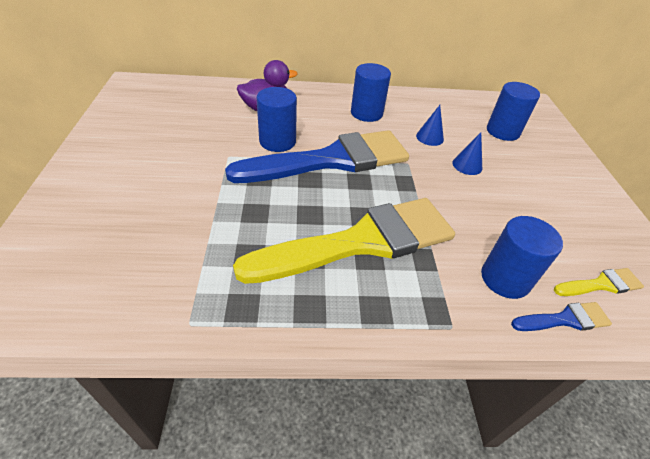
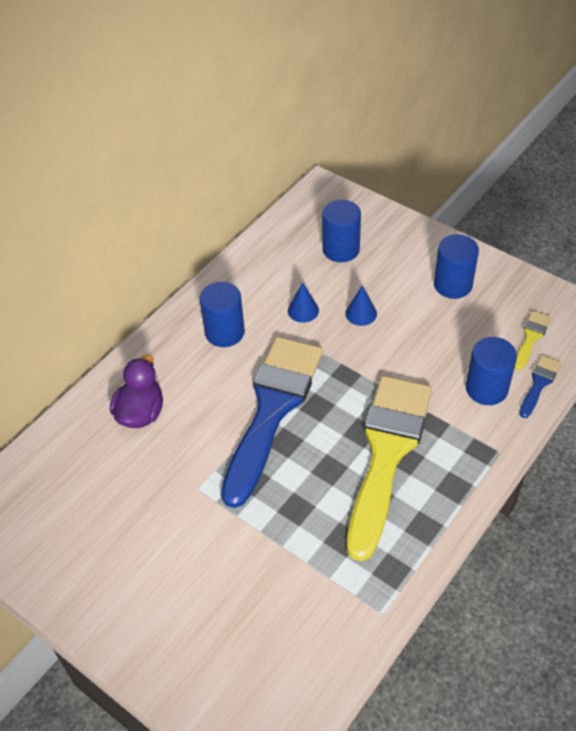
camera: 45 degrees left, 5 degrees up
blue cylinder [256,87,297,152] -> blue cylinder moved to [434,234,479,299]

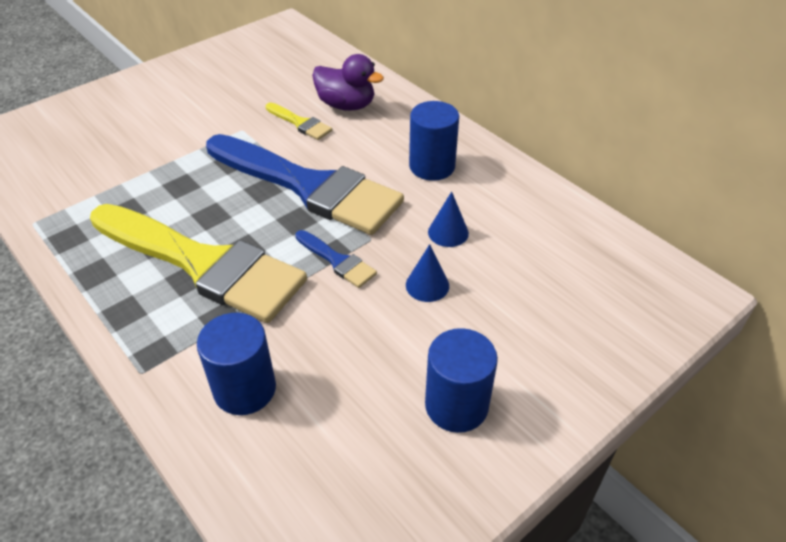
camera: 100 degrees right, 5 degrees down
blue cylinder [322,200,361,262] -> none
yellow brush [515,311,551,370] -> yellow brush moved to [266,103,332,140]
blue brush [519,355,561,418] -> blue brush moved to [295,230,377,288]

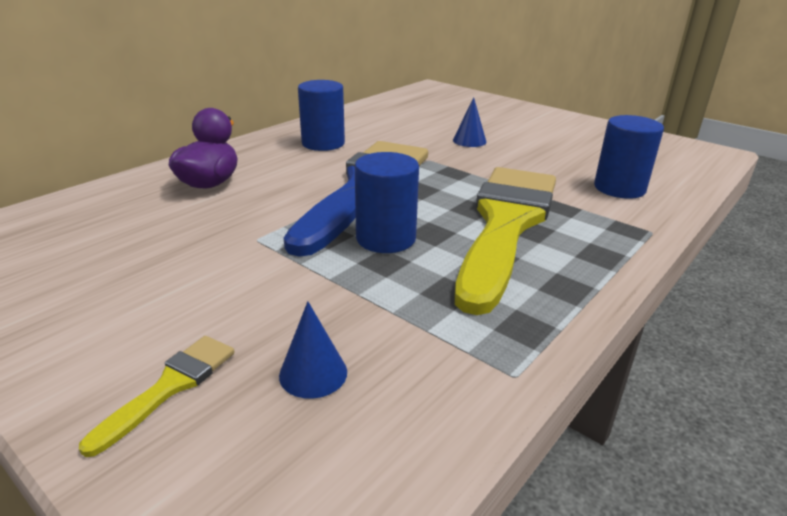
camera: 100 degrees left, 15 degrees down
yellow brush [266,103,332,140] -> yellow brush moved to [79,336,235,457]
blue brush [295,230,377,288] -> none
blue cylinder [425,328,498,433] -> blue cylinder moved to [355,152,419,253]
blue cone [428,191,469,247] -> blue cone moved to [279,301,347,399]

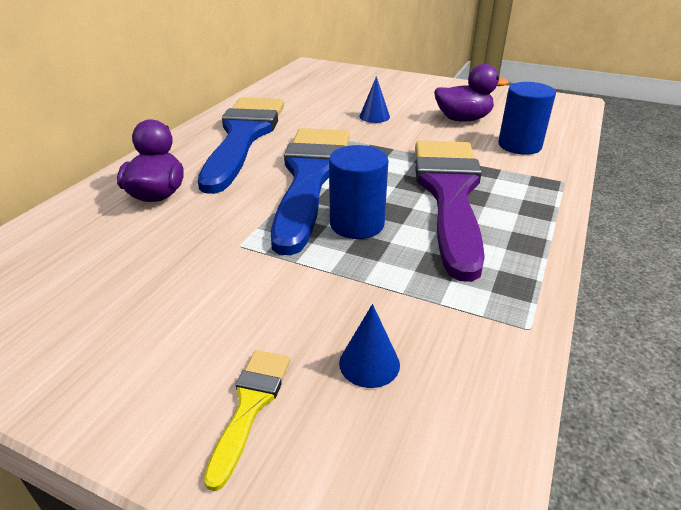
camera: 15 degrees left, 5 degrees up
blue cylinder [298,80,345,151] -> blue brush [198,97,284,194]
yellow brush [455,167,556,315] -> purple brush [415,141,485,282]
none -> purple duck [434,64,509,122]

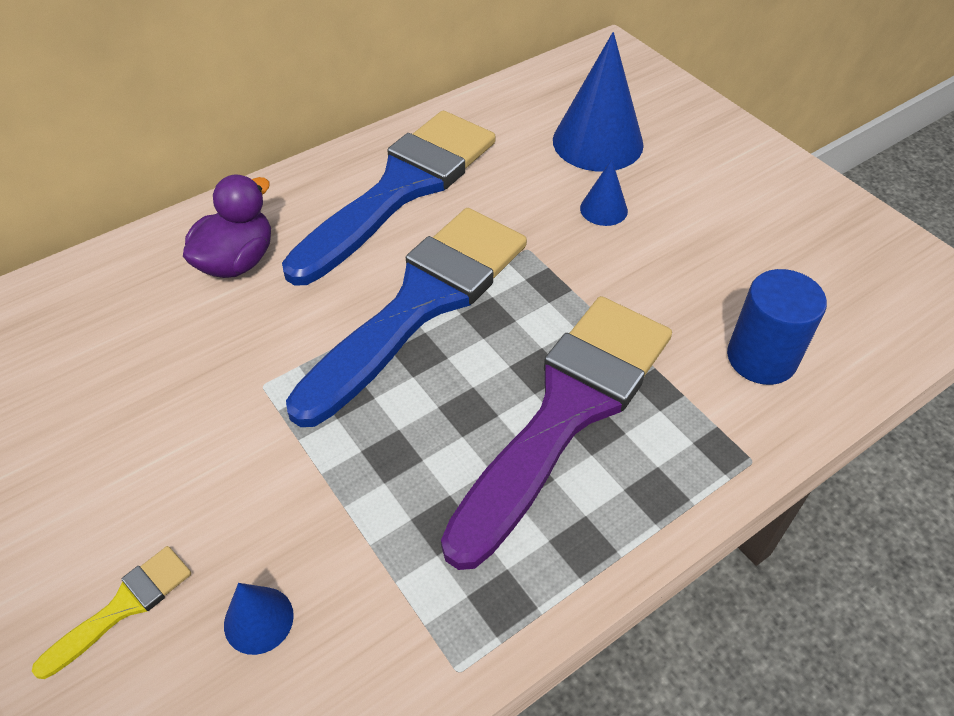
camera: 30 degrees right, 15 degrees up
blue cylinder [329,145,389,239] -> none
purple duck [434,64,509,122] -> none
none -> blue cone [553,32,644,172]

